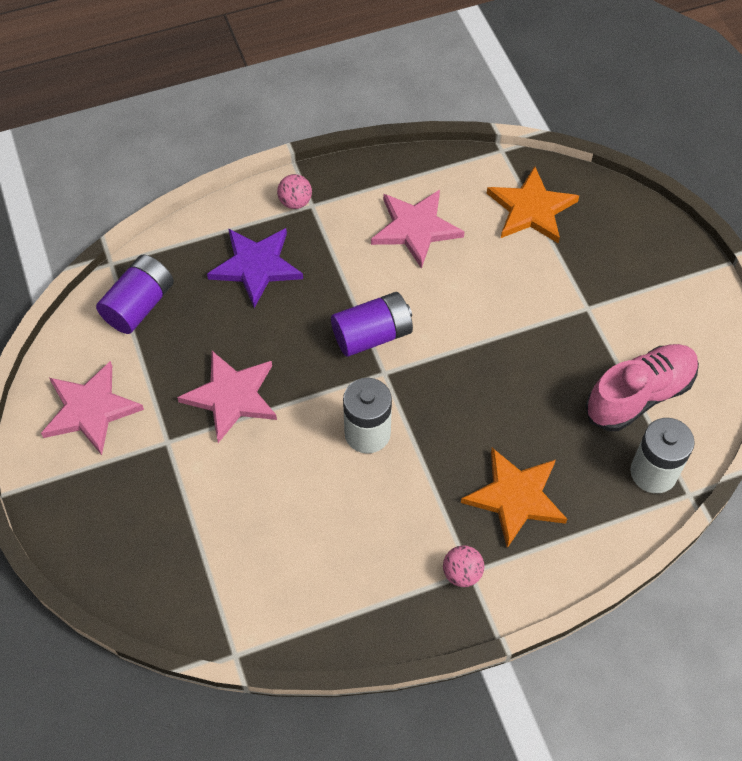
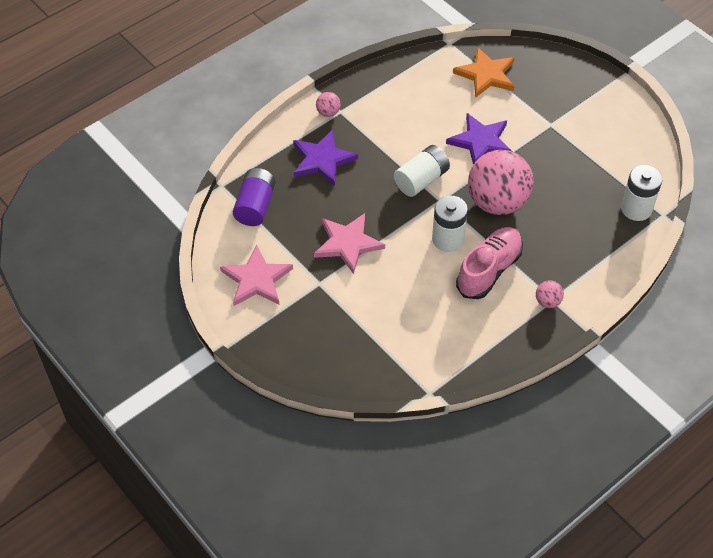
camera: 20 degrees left, 5 degrees down
purple battery [331,292,413,357] -> white battery [394,145,450,197]
pink star [371,190,465,269] -> none
orange star [461,448,567,548] -> none
pink shoe [585,344,699,431] -> pink shoe moved to [456,227,523,299]
none -> purple star [446,113,513,165]
none -> pink ball [468,150,534,215]

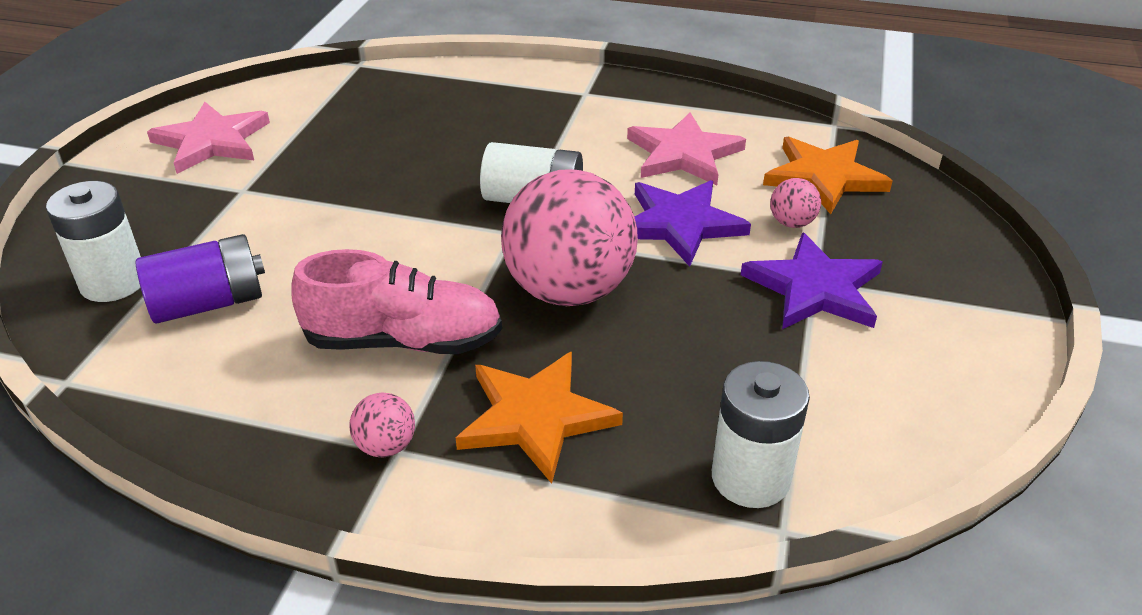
camera: 55 degrees right, 15 degrees down
purple battery [233,168,276,226] -> purple battery moved to [136,234,265,324]
purple star [293,130,358,186] -> purple star moved to [741,232,883,329]
pink star [314,213,385,274] -> pink star moved to [627,112,746,185]
pink ball [316,92,341,117] -> pink ball moved to [770,178,821,228]
white battery [432,196,468,252] -> white battery moved to [46,181,141,302]
none -> orange star [456,351,623,484]

